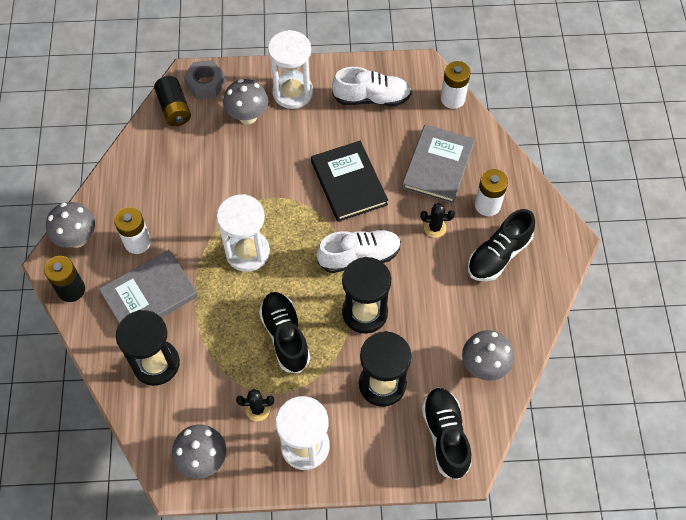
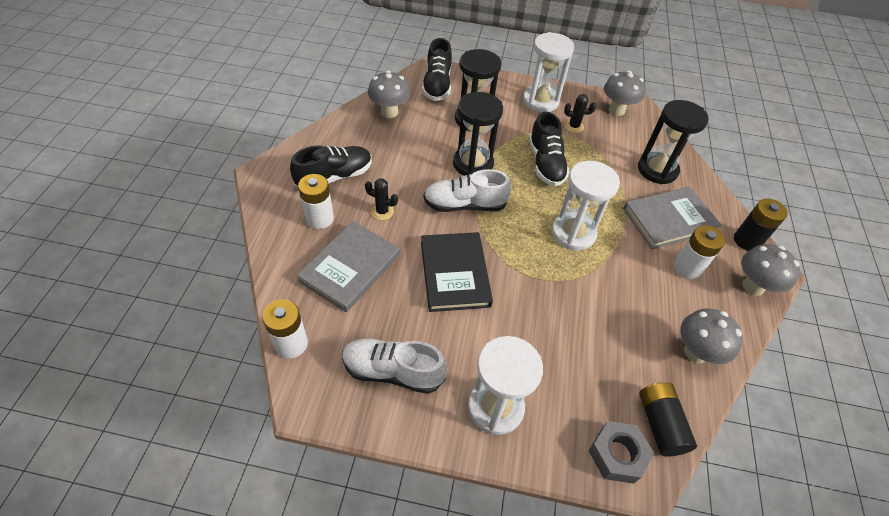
camera: 170 degrees left, 10 degrees down
grey mushroom [223,79,268,124] -> grey mushroom moved to [680,308,743,364]

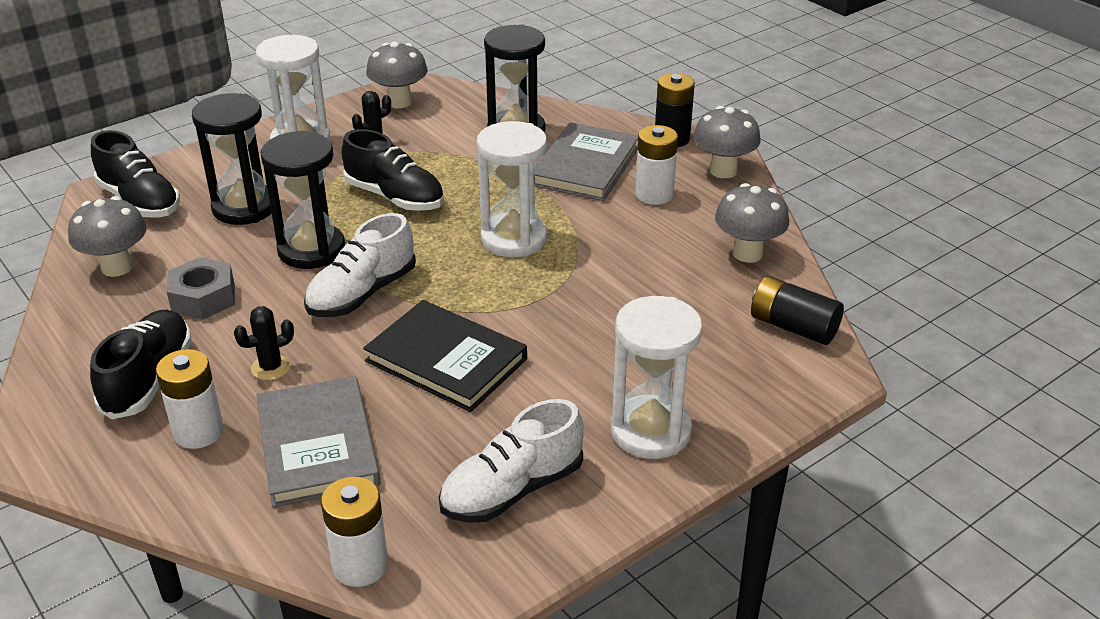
camera: 45 degrees left, 15 degrees down
grey nut [589,421,654,484] -> grey nut moved to [167,257,235,320]

